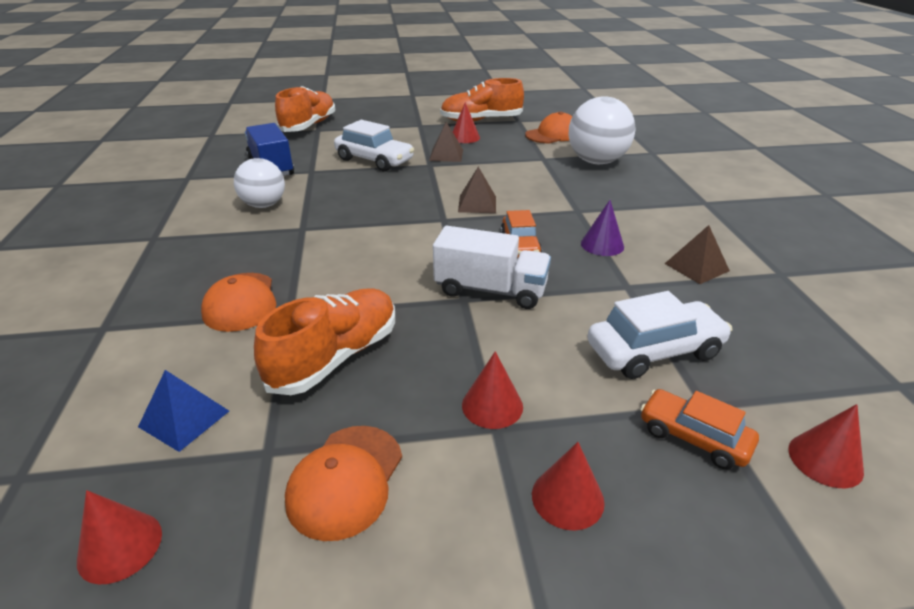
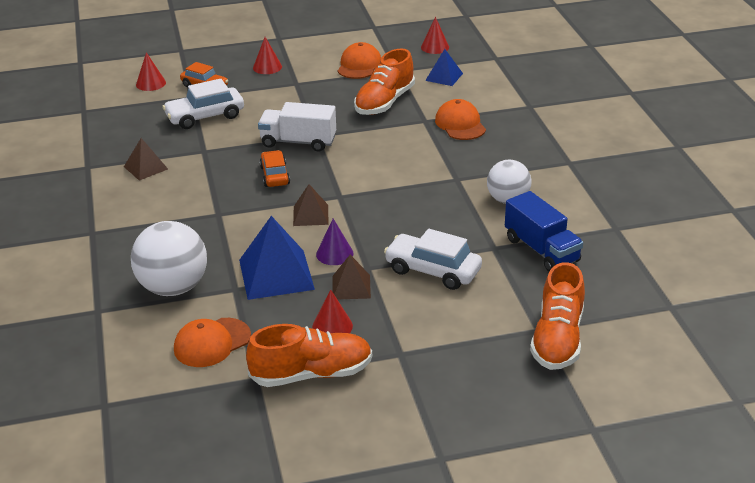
camera: 175 degrees right, 0 degrees up
red cone [462,351,523,429] -> none
purple cone [581,200,624,256] -> purple cone moved to [316,219,353,265]
none -> blue pyramid [239,216,315,300]

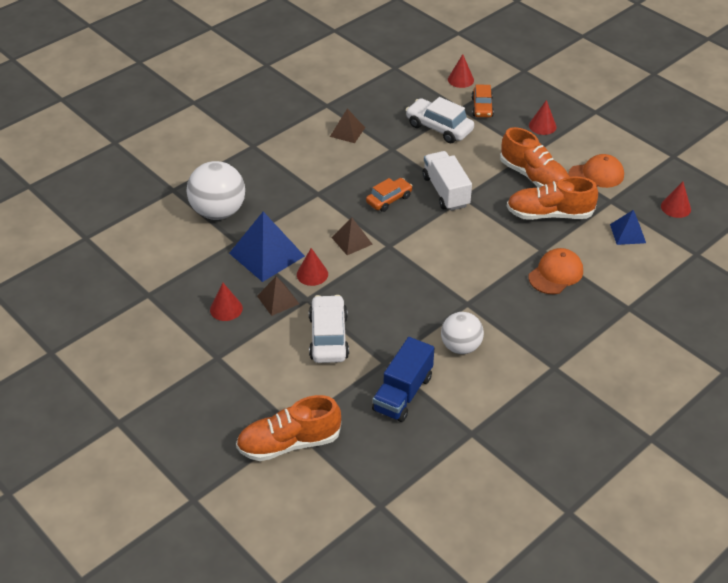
camera: 60 degrees right, 10 degrees up
orange cap [174,318,251,367] -> none
orange shoe [246,324,372,387] -> orange shoe moved to [500,127,569,188]
purple cone [316,219,353,265] -> red cone [297,248,328,286]

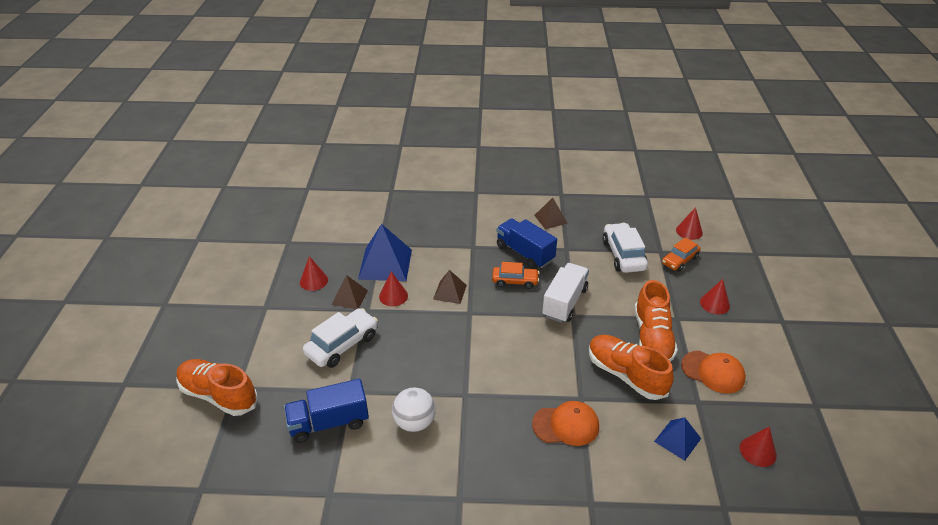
camera: 45 degrees right, 5 degrees down
white ball [187,161,245,220] -> none
none -> blue truck [497,219,557,269]

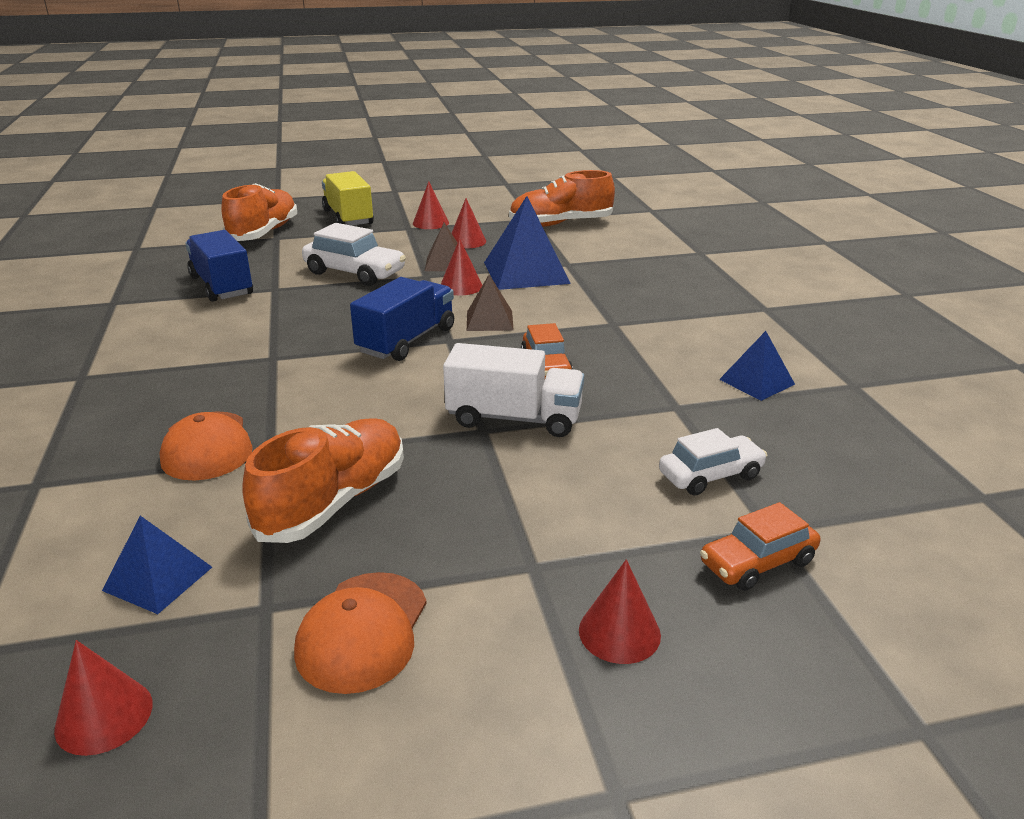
camera: 75 degrees right, 10 degrees down
white ball [392,388,436,432] -> none
blue truck [497,219,557,269] -> blue truck moved to [350,277,454,361]
brown pyramid [534,198,568,229] -> blue pyramid [719,331,795,401]
white car [602,223,648,273] -> white car [659,428,767,495], size x0.66
orange shoe [634,280,678,362] -> orange shoe moved to [509,170,615,227]
orange car [662,237,701,272] -> orange car turned 60 degrees counterclockwise [700,502,820,591]
red cone [676,207,703,240] -> red cone moved to [413,181,449,229]
none -> yellow truck [322,171,374,226]

